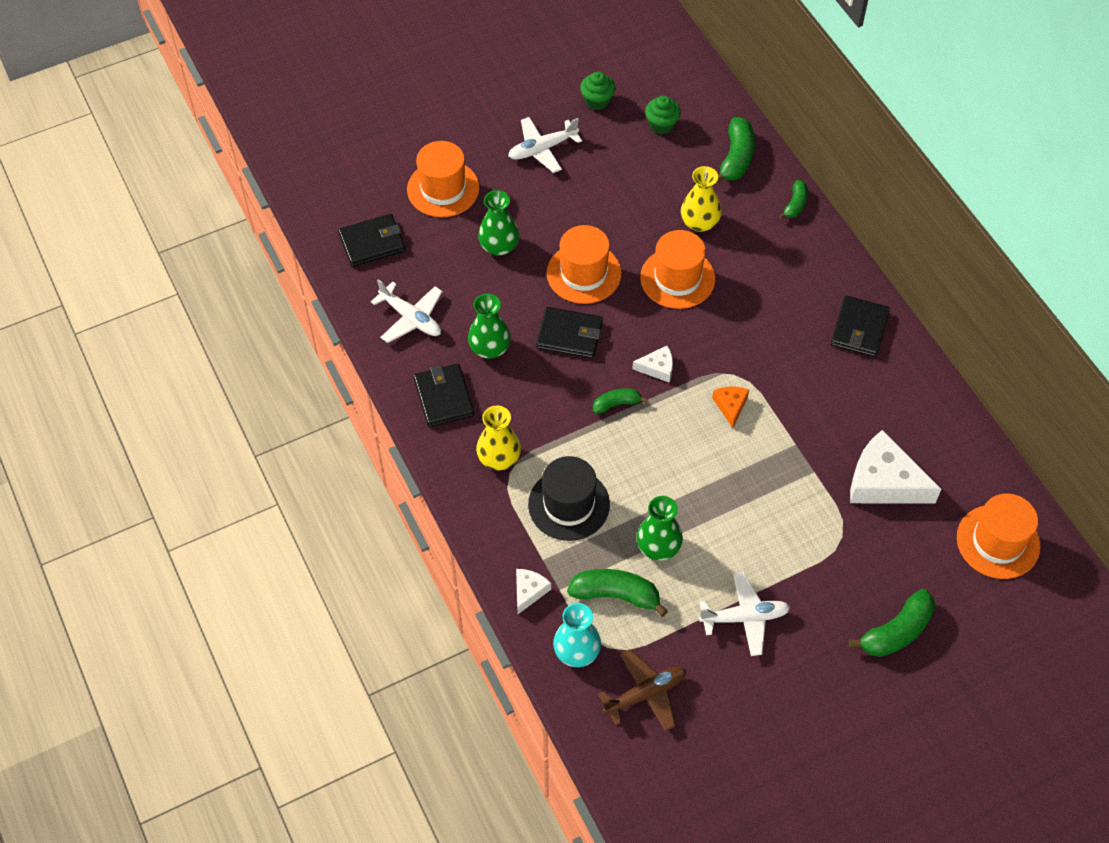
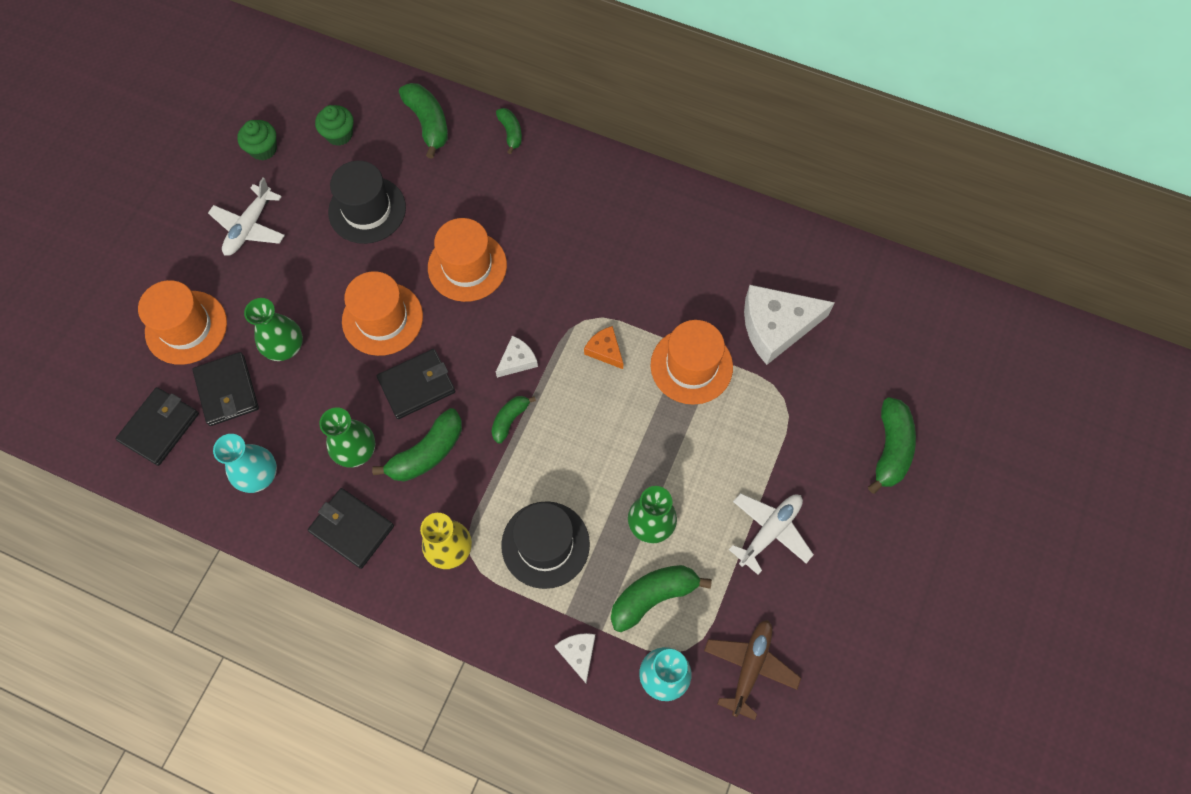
camera: 40 degrees left, 10 degrees up
white plane [371,279,442,343] -> turquoise vase [213,434,277,493]
yellow vase [681,166,722,232] -> none
black wallet [831,296,890,357] -> black wallet moved to [192,352,259,426]
orange hat [957,494,1040,579] -> orange hat moved to [651,320,733,405]
none -> black hat [328,161,406,244]
none -> green banana [372,408,462,482]

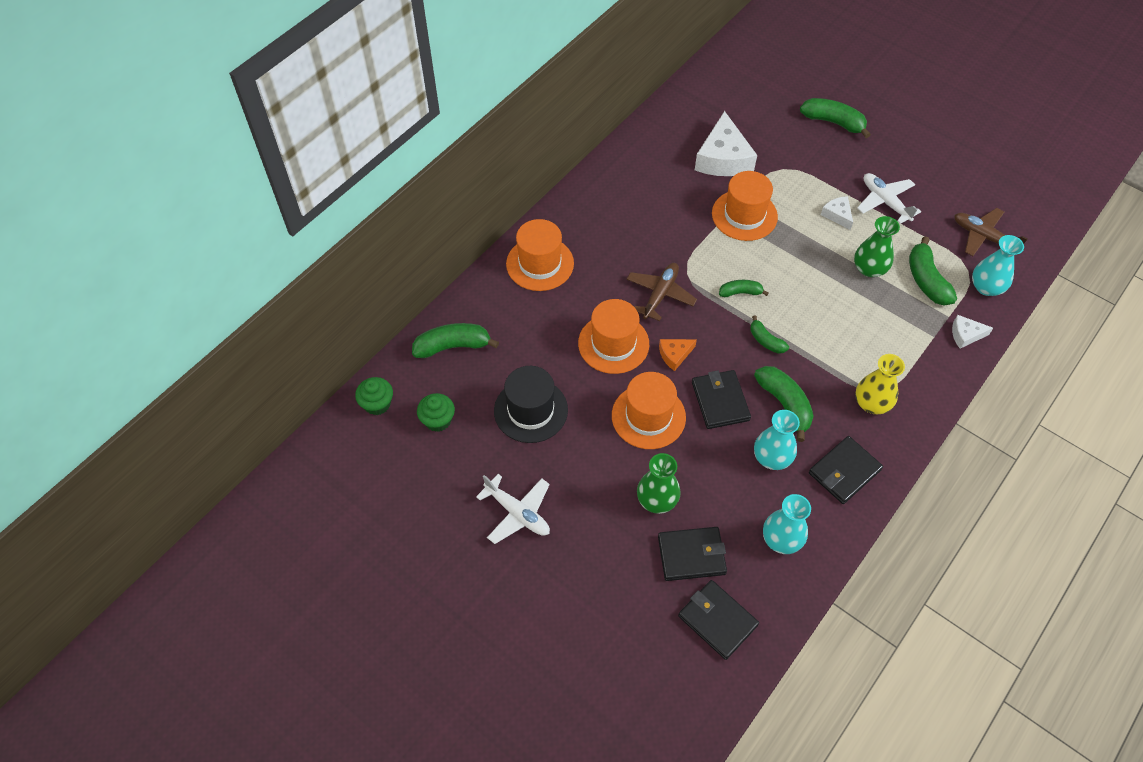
camera: 75 degrees left, 10 degrees down
orange hat [138,280,227,365] -> orange hat moved to [506,219,574,291]
green cupcake [237,120,277,161] -> green cupcake moved to [355,377,393,415]
green vase [319,407,375,468] -> turquoise vase [754,410,800,470]
green banana [496,108,522,154] -> green banana moved to [719,280,769,297]
white cheese [496,336,538,378] -> white cheese moved to [821,196,853,230]
black hat [501,501,590,589] -> none
orange cheese [584,326,623,369] -> orange cheese moved to [659,339,697,371]
none -> brown plane [627,263,697,321]

